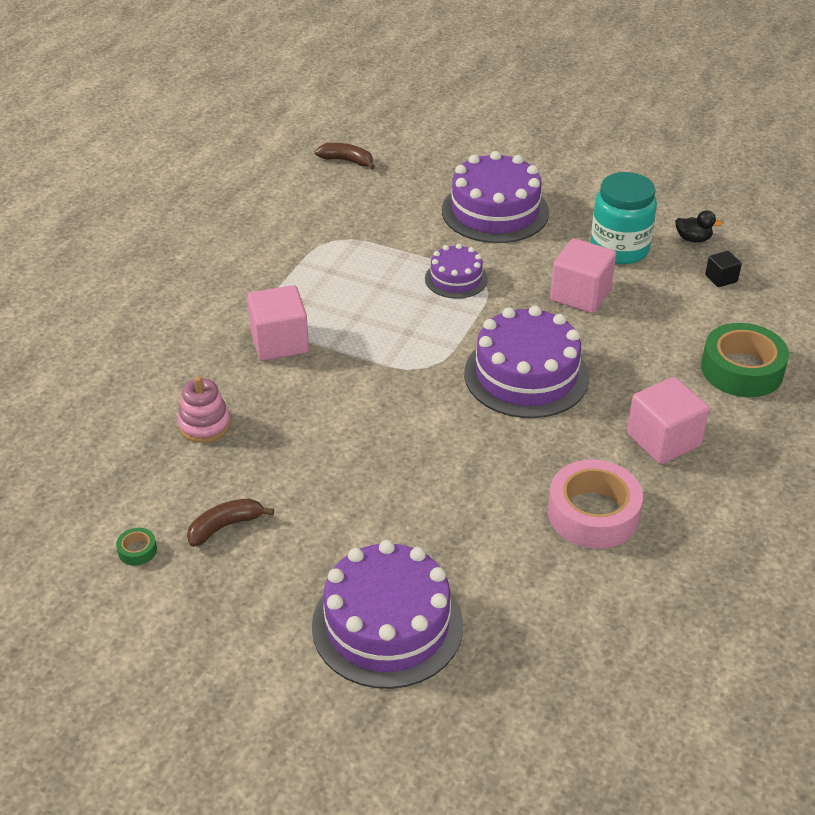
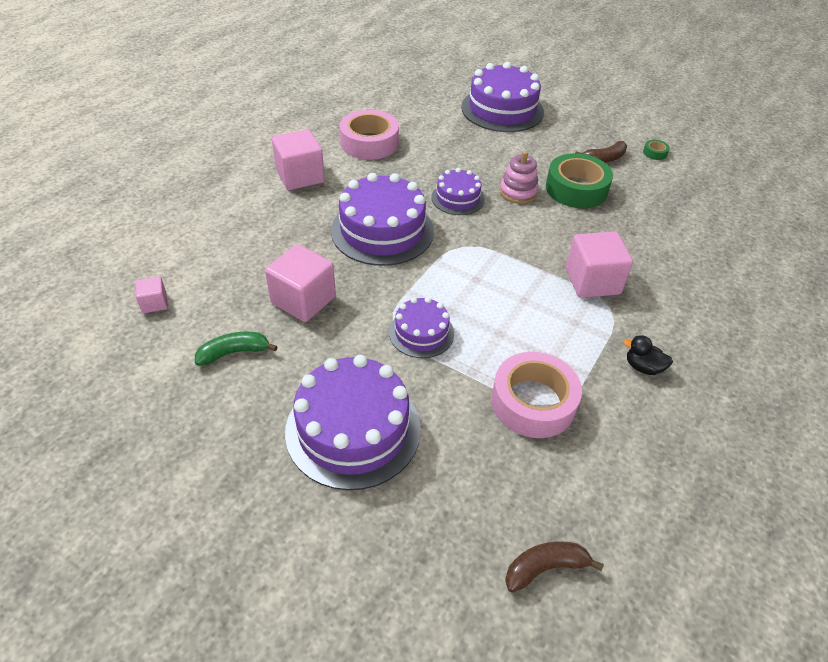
camera: 175 degrees left, 5 degrees up
pink stacking toy [178,376,231,443] -> pink stacking toy moved to [499,151,539,204]
brown banana [315,143,375,169] -> brown banana turned 135 degrees clockwise [505,541,604,593]
turquoise jar [591,172,657,264] -> green banana [195,332,278,366]
black duck [675,210,722,242] -> black duck moved to [623,335,673,375]
green tape [701,323,789,397] -> green tape moved to [546,153,613,208]
black cube [705,251,742,287] -> pink cube [135,276,168,313]
none -> purple cake [431,168,485,215]
none -> pink tape [491,352,582,438]

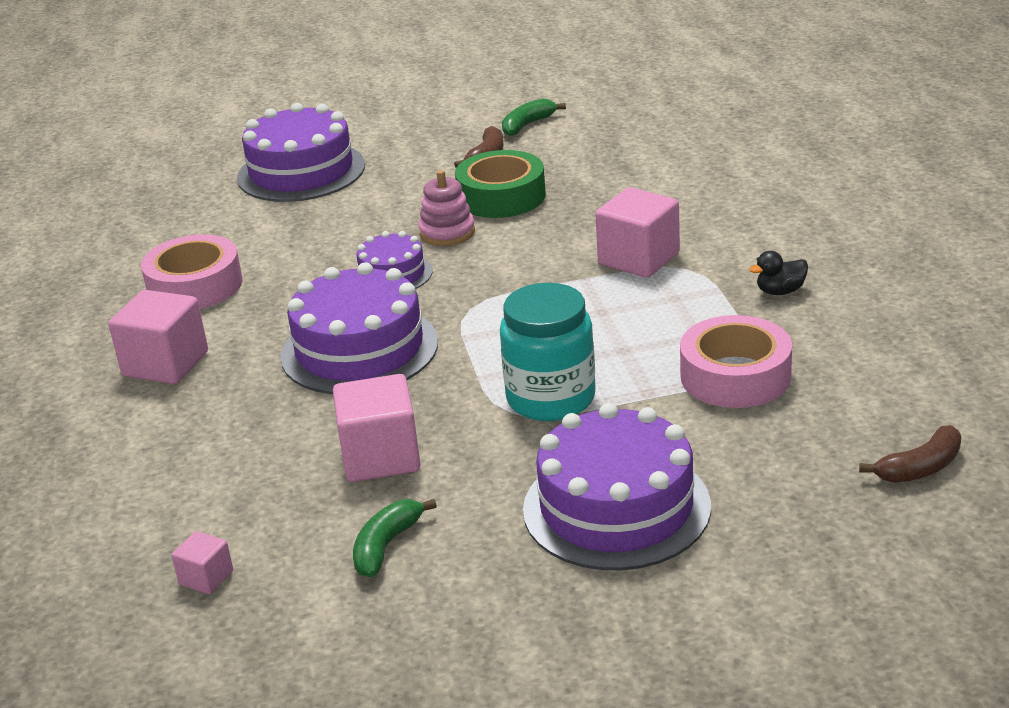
camera: 40 degrees left, 15 degrees down
purple cake [389,297,454,358] -> turquoise jar [500,283,596,421]
brown banana [505,541,604,593] -> brown banana turned 150 degrees counterclockwise [859,425,961,483]
green tape [643,140,670,160] -> green banana [502,98,566,136]

